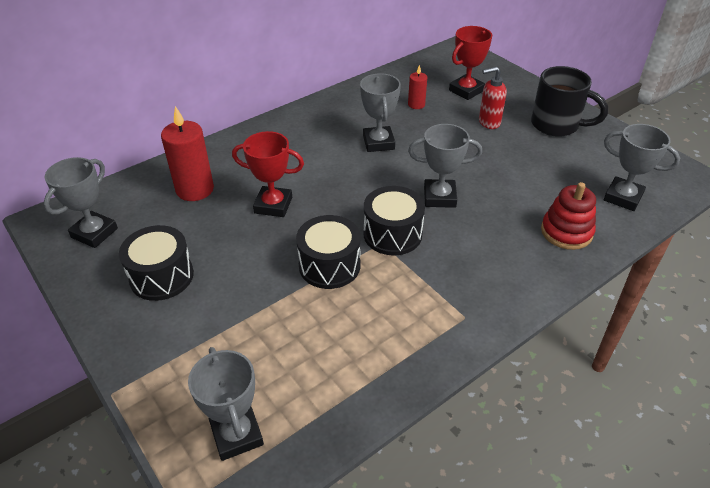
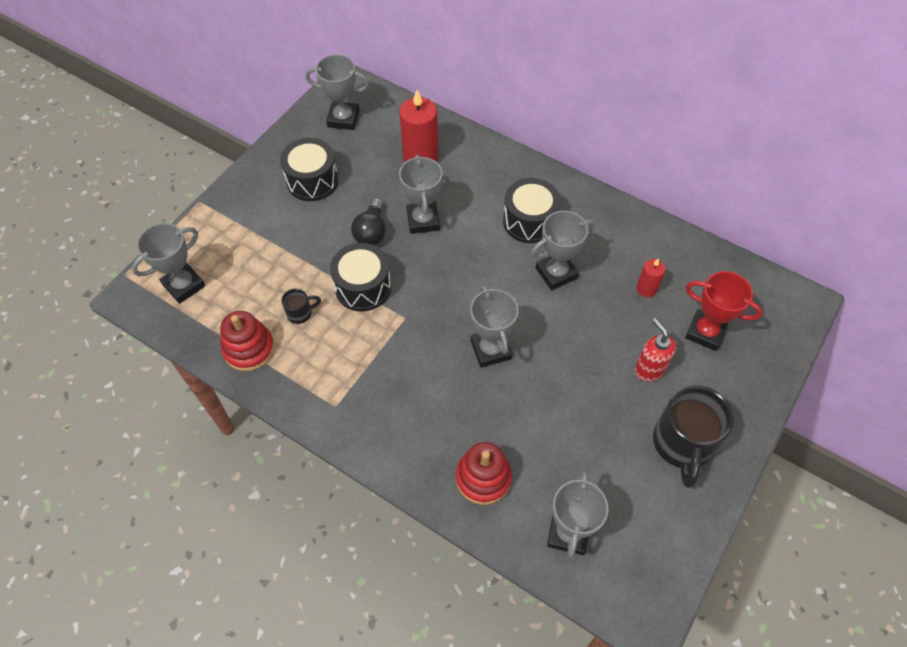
camera: 70 degrees right, 15 degrees up
red trophy [232,131,304,217] -> grey trophy [399,154,442,234]
black drum [364,186,425,255] -> black drum moved to [503,178,561,243]
none -> red stacking toy [220,311,274,371]
none -> black mug [282,289,321,324]
none -> black light bulb [351,198,386,245]

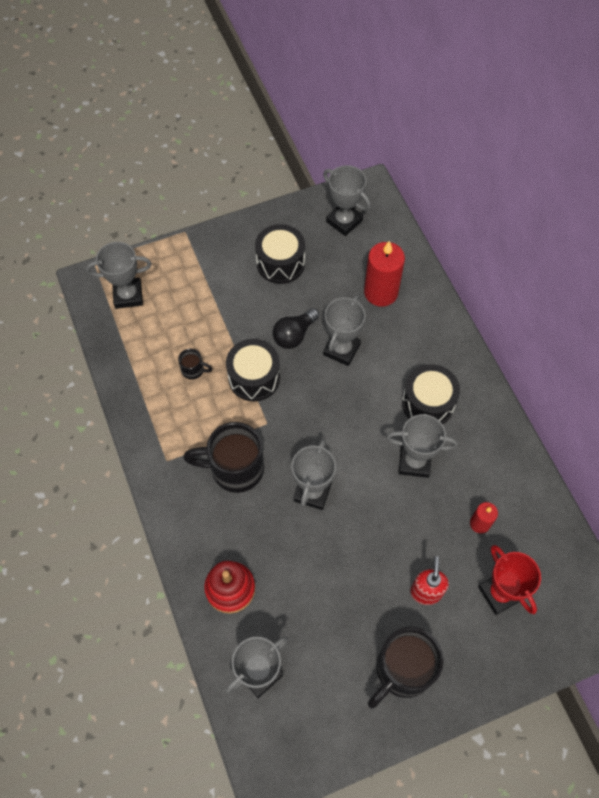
camera: 35 degrees right, 5 degrees up
red stacking toy [220,311,274,371] -> none
none -> black mug [183,422,264,493]

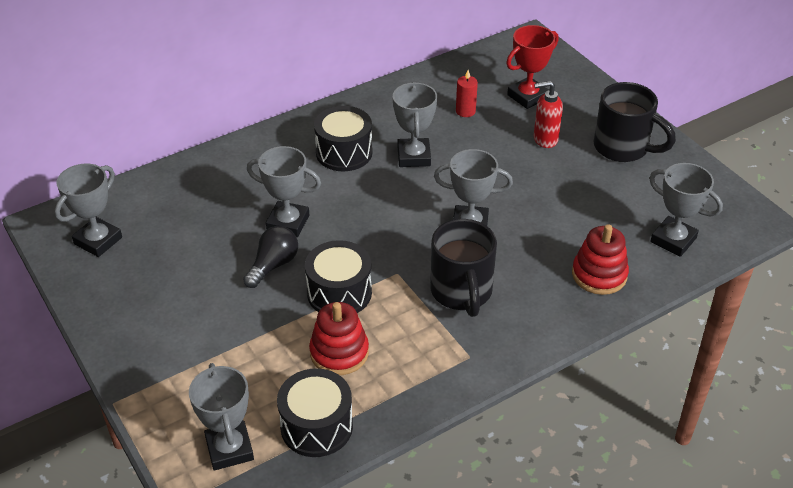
camera: 100 degrees left, 20 degrees down
black mug [178,348,212,380] -> red stacking toy [309,302,369,375]
black drum [255,224,305,284] -> black drum moved to [277,368,353,457]
black light bulb [273,308,319,349] -> black light bulb turned 90 degrees counterclockwise [243,226,298,288]
red candle [364,241,405,307] -> none

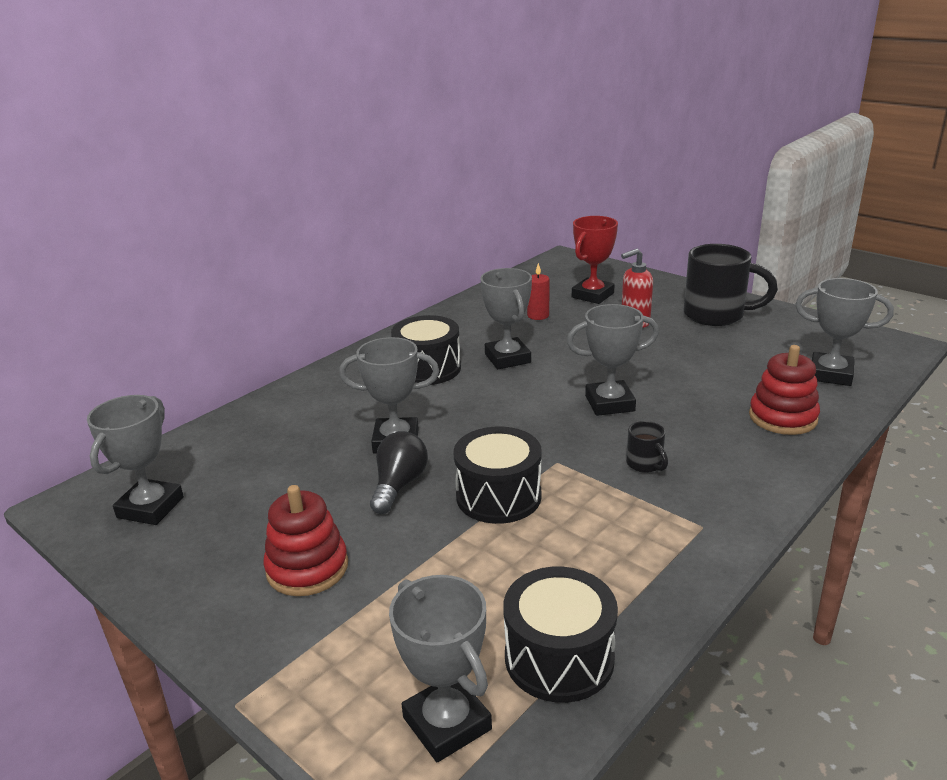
camera: 15 degrees left, 15 degrees down
red stacking toy [309,302,369,375] -> red stacking toy moved to [263,485,348,596]
black mug [430,219,497,317] -> black mug [626,421,668,473], size x0.45

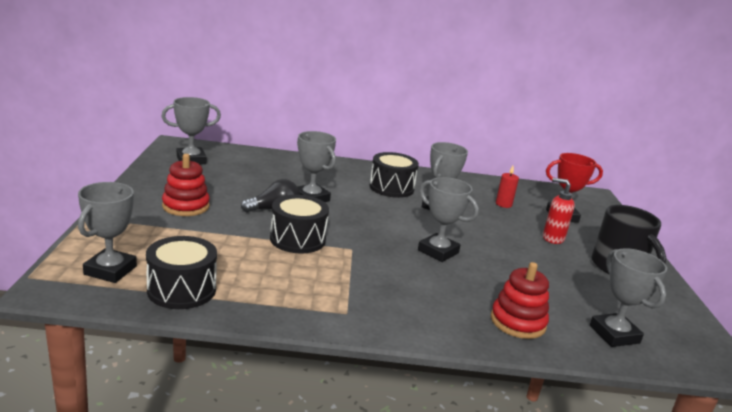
camera: 45 degrees right, 5 degrees down
black mug [626,421,668,473] -> none

